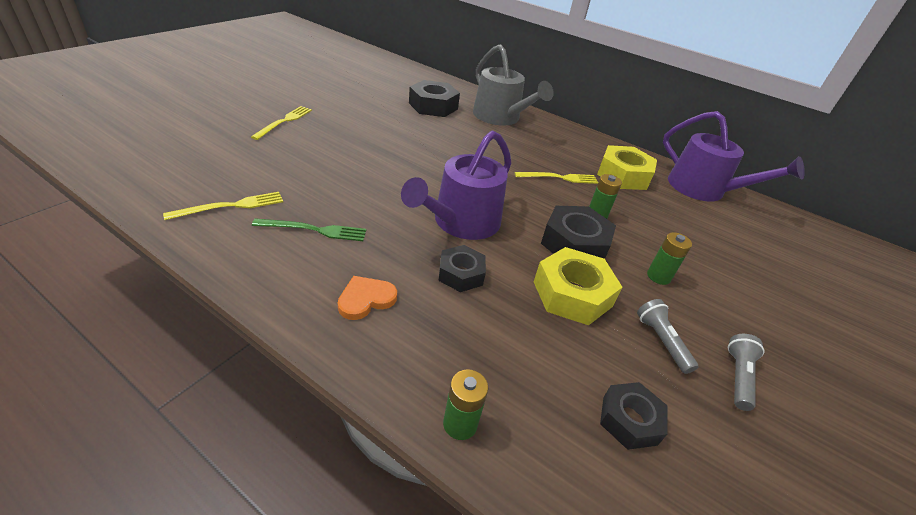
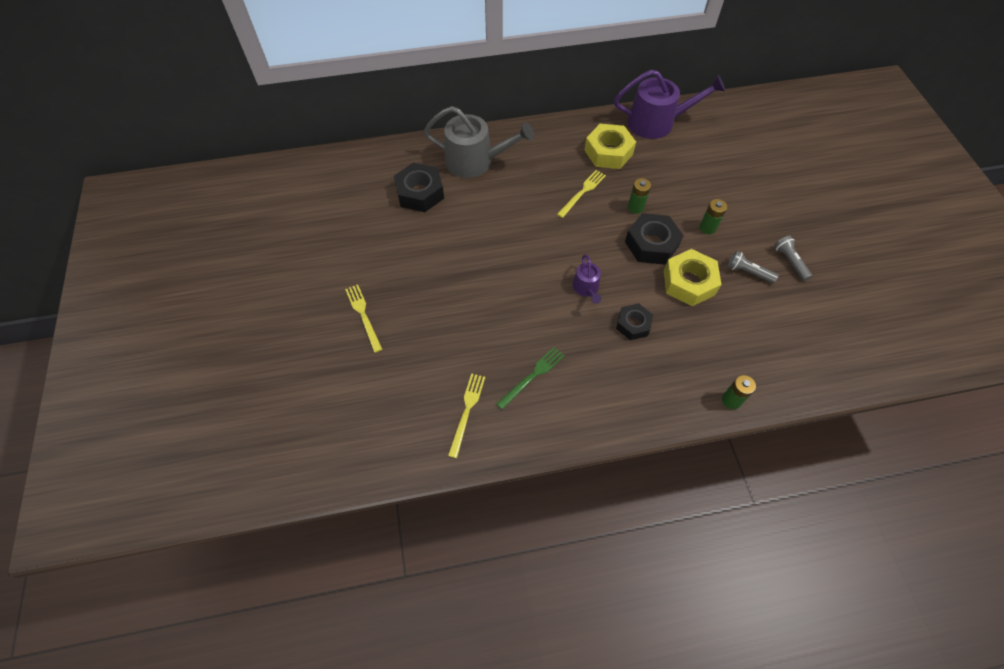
camera: 40 degrees left, 20 degrees up
orange heart [338,276,397,320] -> none
purple watering can [401,130,511,240] -> purple watering can [573,255,601,304], size x0.50
black nut [600,382,667,450] -> none

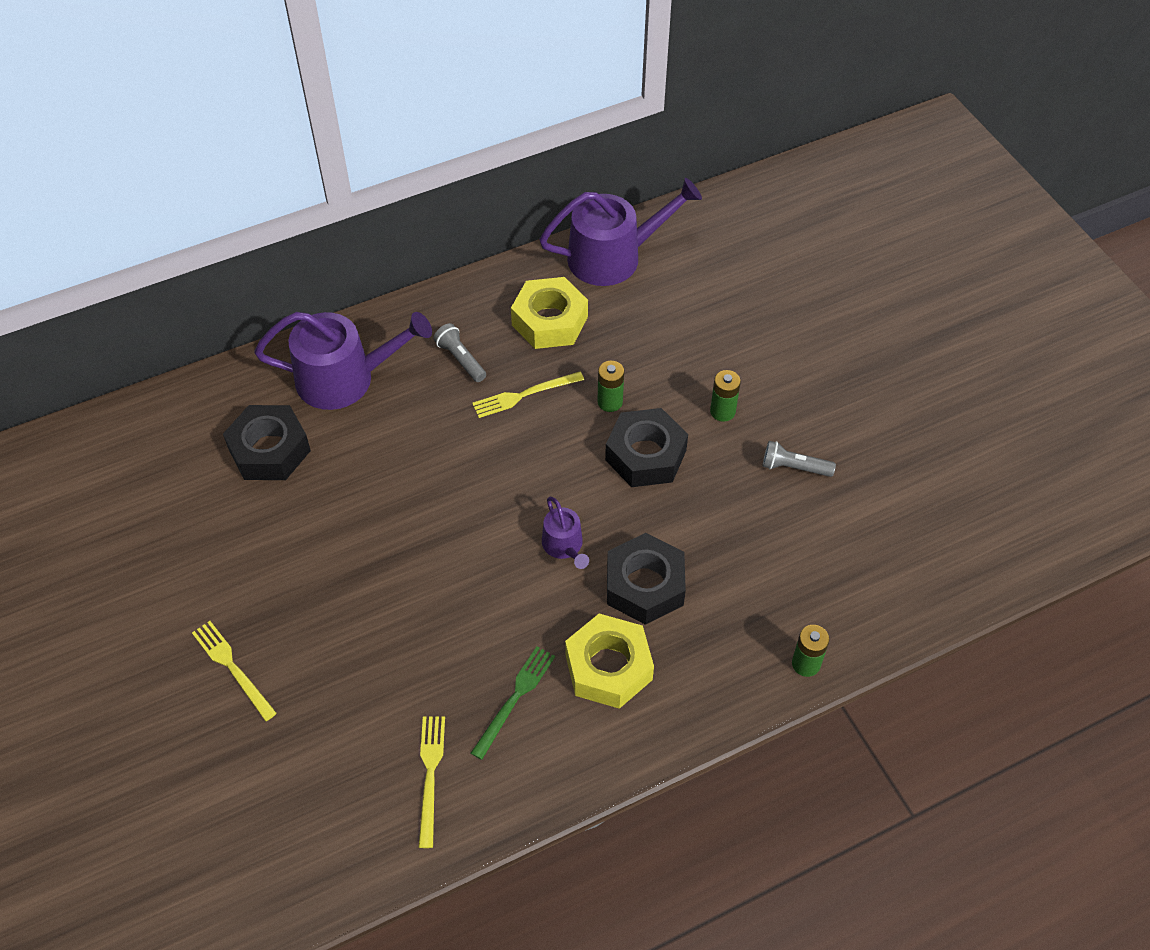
camera: 15 degrees left, 5 degrees down
grey watering can [424,106,534,178] -> purple watering can [254,312,432,410]
yellow fork [557,170,606,218] -> yellow fork turned 135 degrees counterclockwise [472,371,584,418]
black nut [616,303,653,340] -> black nut [607,533,686,625], size x1.59
yellow nut [664,249,721,306] -> yellow nut moved to [565,614,654,709]
grey flashlight [774,236,812,281] -> grey flashlight moved to [433,323,486,382]

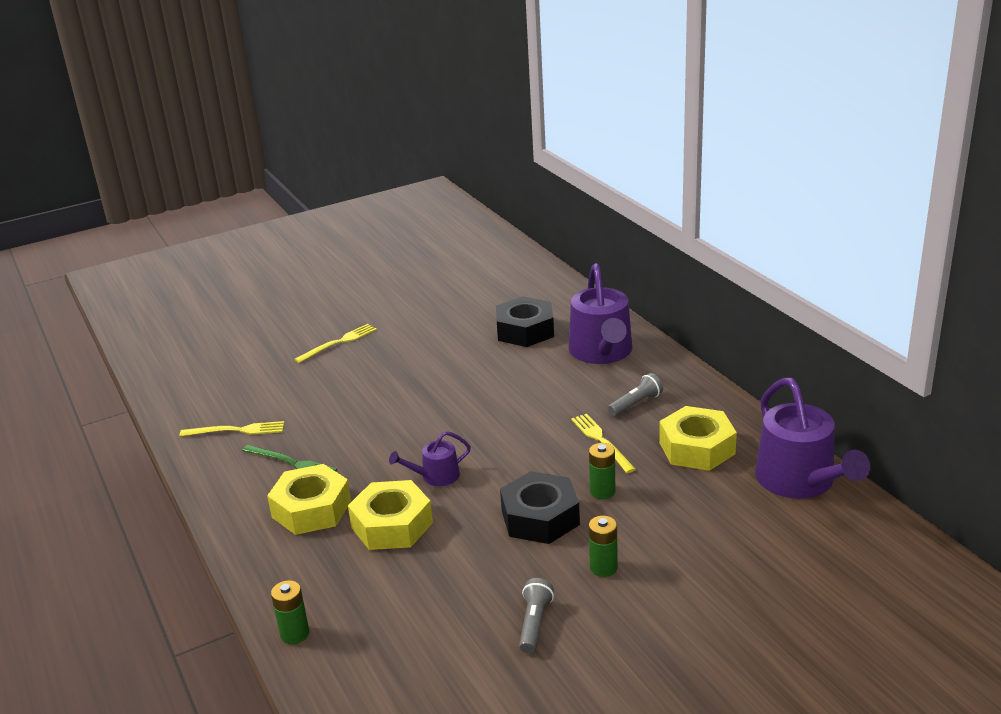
camera: 90 degrees right, 25 degrees down
black nut [607,533,686,625] -> yellow nut [348,480,433,550]

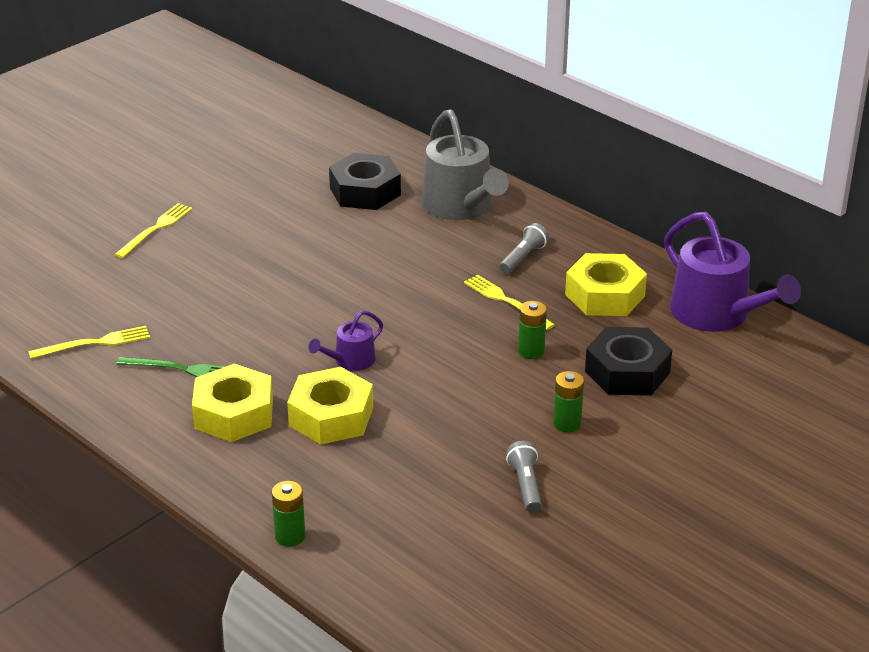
camera: 20 degrees left, 5 degrees up
black nut [500,471,580,544] -> black nut moved to [585,327,672,396]
purple watering can [569,263,632,364] -> grey watering can [422,110,509,220]

